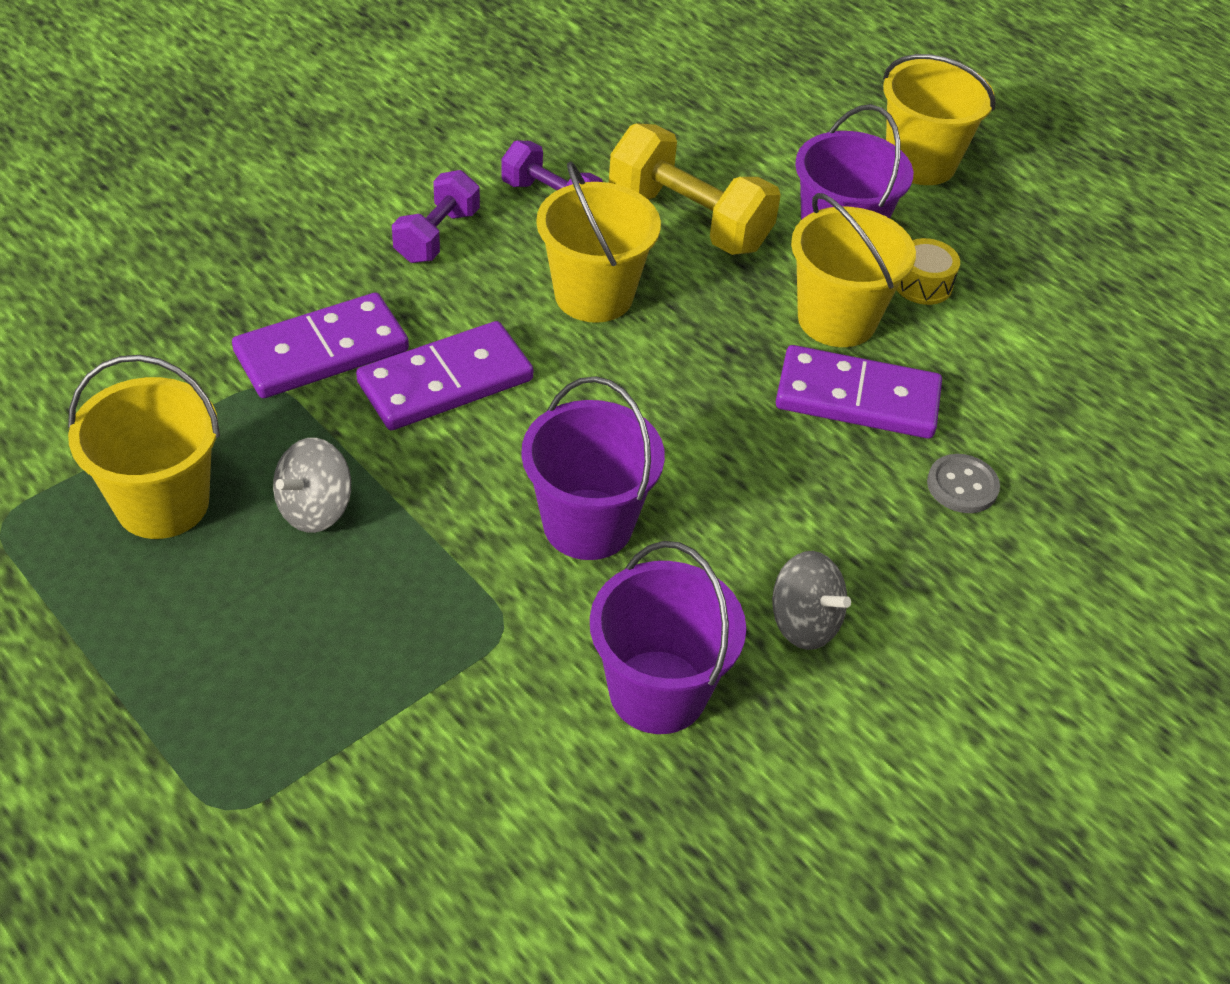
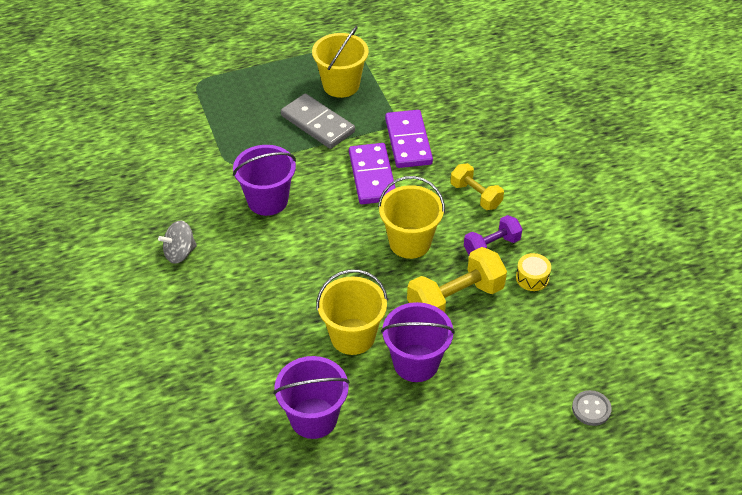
camera: 115 degrees right, 0 degrees up
grey spinning top [273,438,351,533] -> grey domino [281,94,355,149]
purple dumbbell [392,170,480,263] -> yellow dumbbell [451,163,504,210]
purple bucket [590,541,746,734] -> purple bucket moved to [273,356,350,439]
purple domino [776,345,942,439] -> none
yellow bucket [883,54,995,185] -> none
yellow drum [896,238,960,305] -> yellow drum moved to [516,253,551,291]
grey button [927,454,1000,513] -> grey button moved to [572,390,612,426]

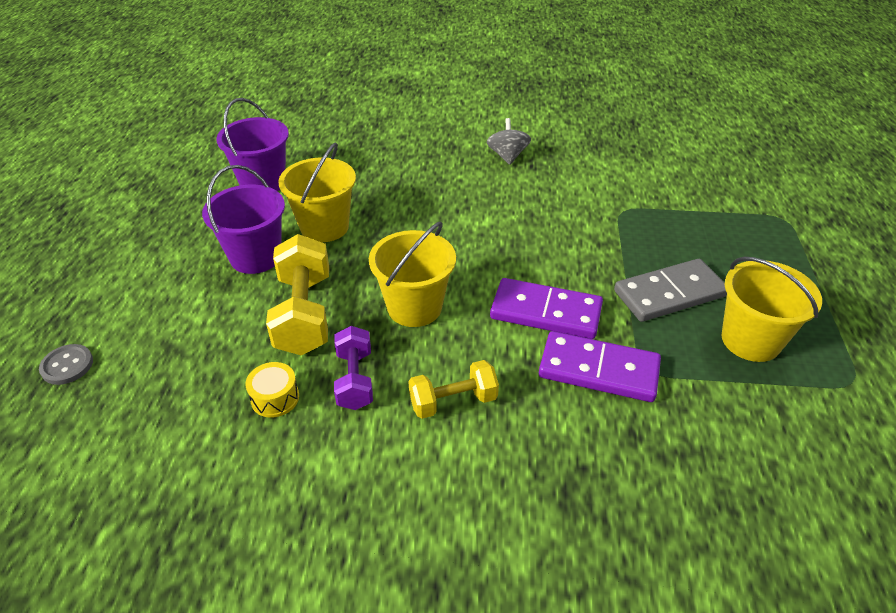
camera: 115 degrees right, 5 degrees down
purple bucket [233,145,296,216] -> none

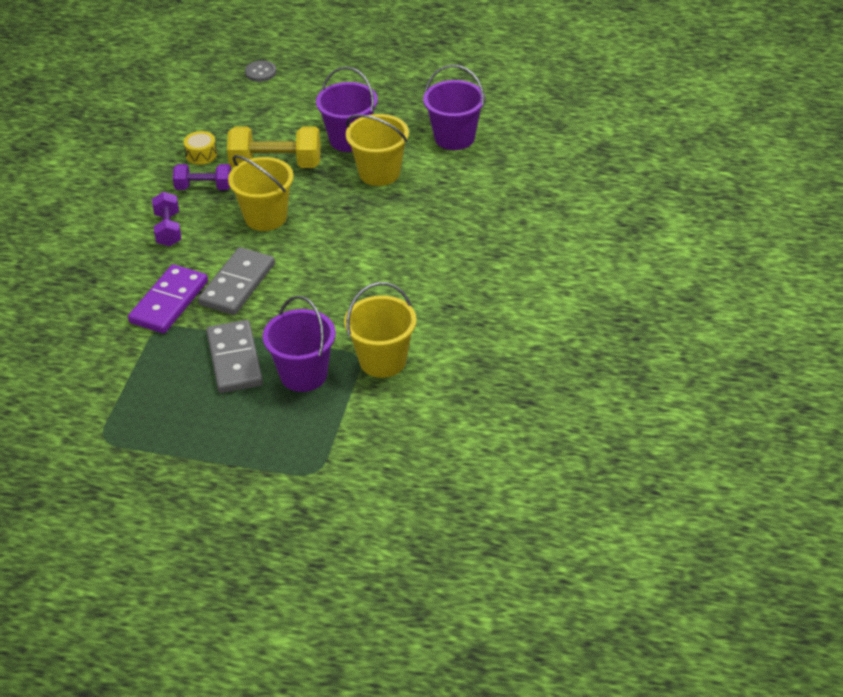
camera: 100 degrees right, 0 degrees up
yellow dumbbell [408,360,499,419] -> purple dumbbell [152,192,181,246]
grey spinning top [487,118,531,165] -> none
purple domino [490,278,603,339] -> grey domino [198,247,275,315]
yellow bucket [721,257,822,362] -> yellow bucket moved to [344,282,417,378]
none -> purple bucket [263,296,336,392]

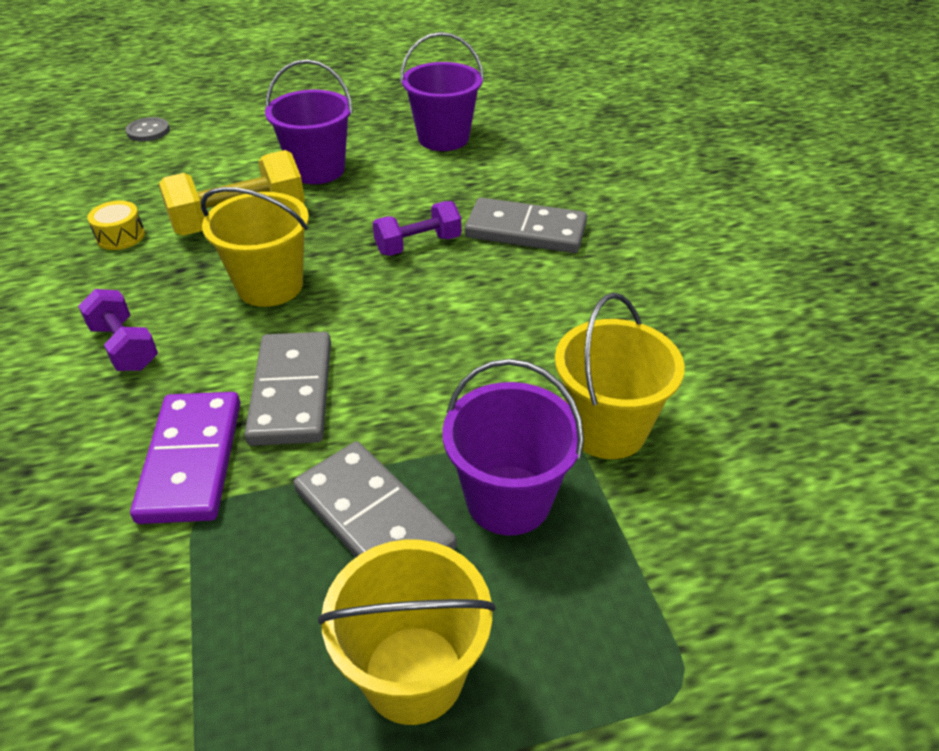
camera: 30 degrees left, 0 degrees up
purple dumbbell [173,164,231,190] -> purple dumbbell moved to [373,201,461,256]
yellow bucket [346,114,409,186] -> yellow bucket moved to [318,540,496,725]
none -> grey domino [465,198,587,253]

